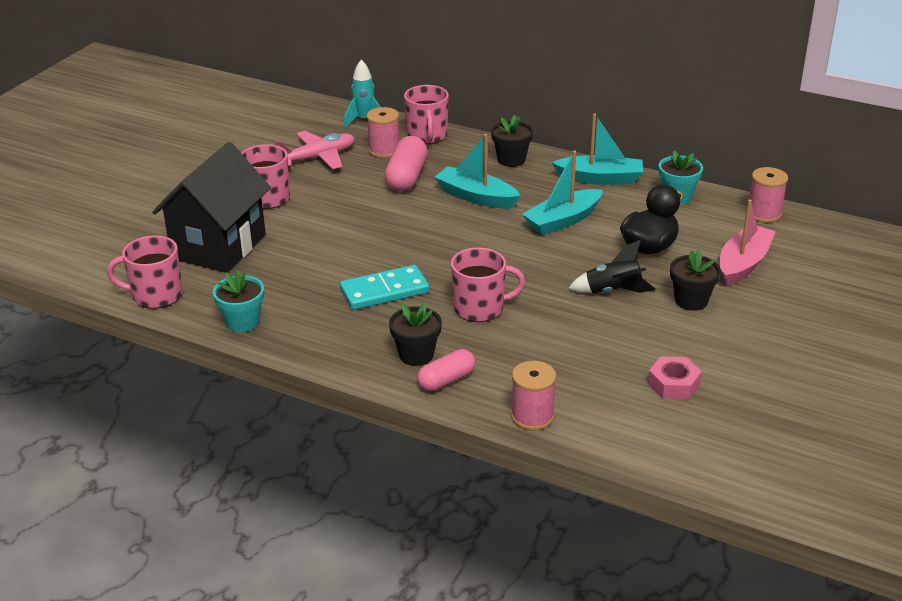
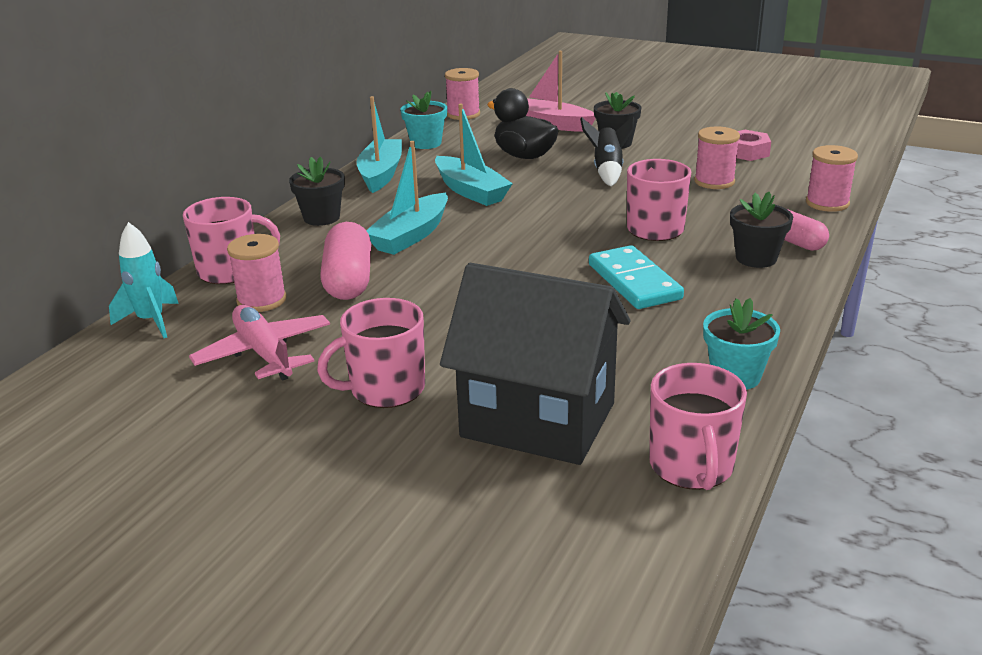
camera: 90 degrees left, 5 degrees down
pink capsule [385,136,427,192] -> pink capsule turned 75 degrees clockwise [320,222,371,300]
none -> pink spool [694,126,740,189]

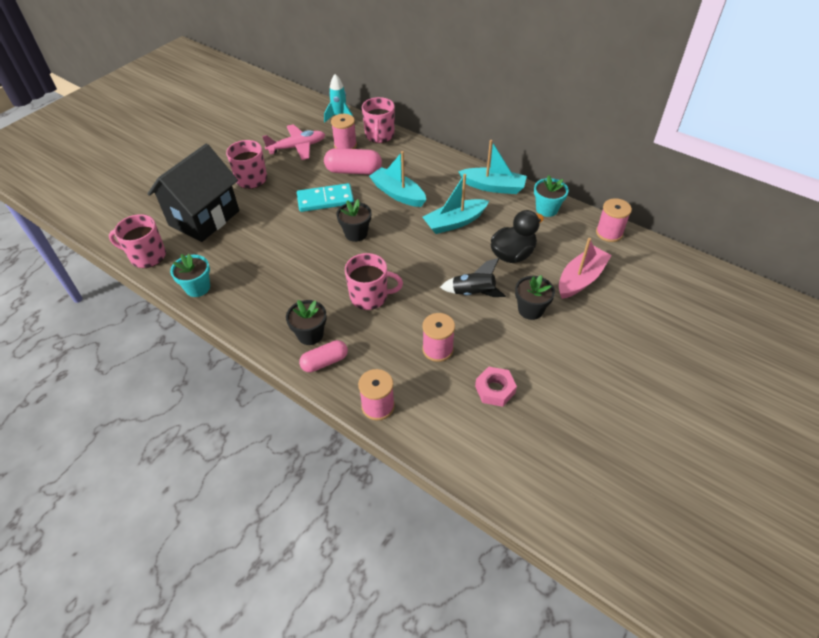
camera: 100 degrees right, 20 degrees up
black flower pot [289,157,345,226] -> black flower pot moved to [337,199,371,242]
turquoise domino [589,245,684,309] -> turquoise domino moved to [297,183,354,212]

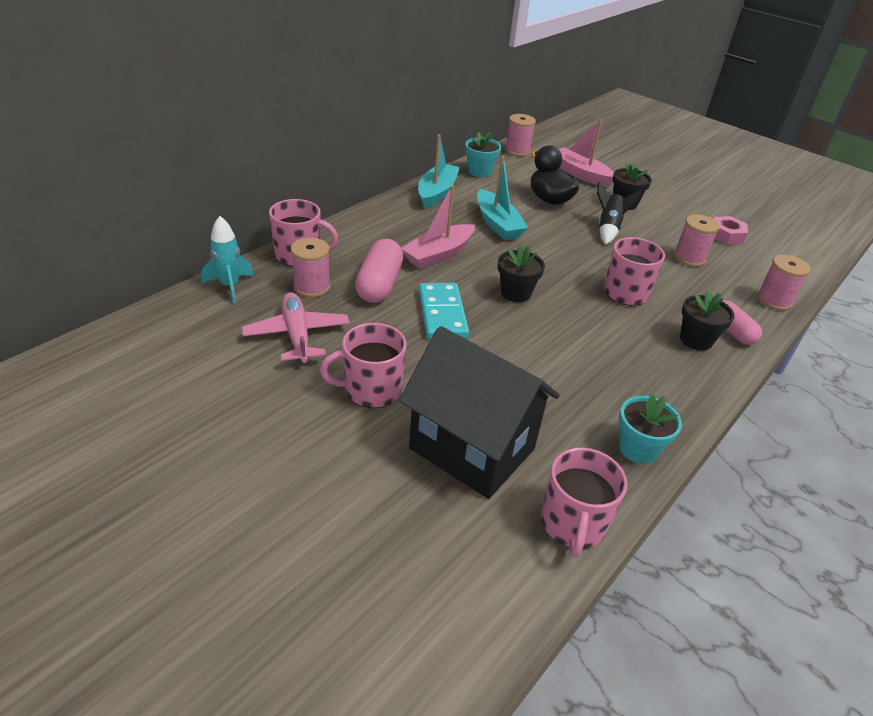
camera: 90 degrees left, 10 degrees down
turquoise boat [369,151,426,207] -> pink boat [401,185,475,269]

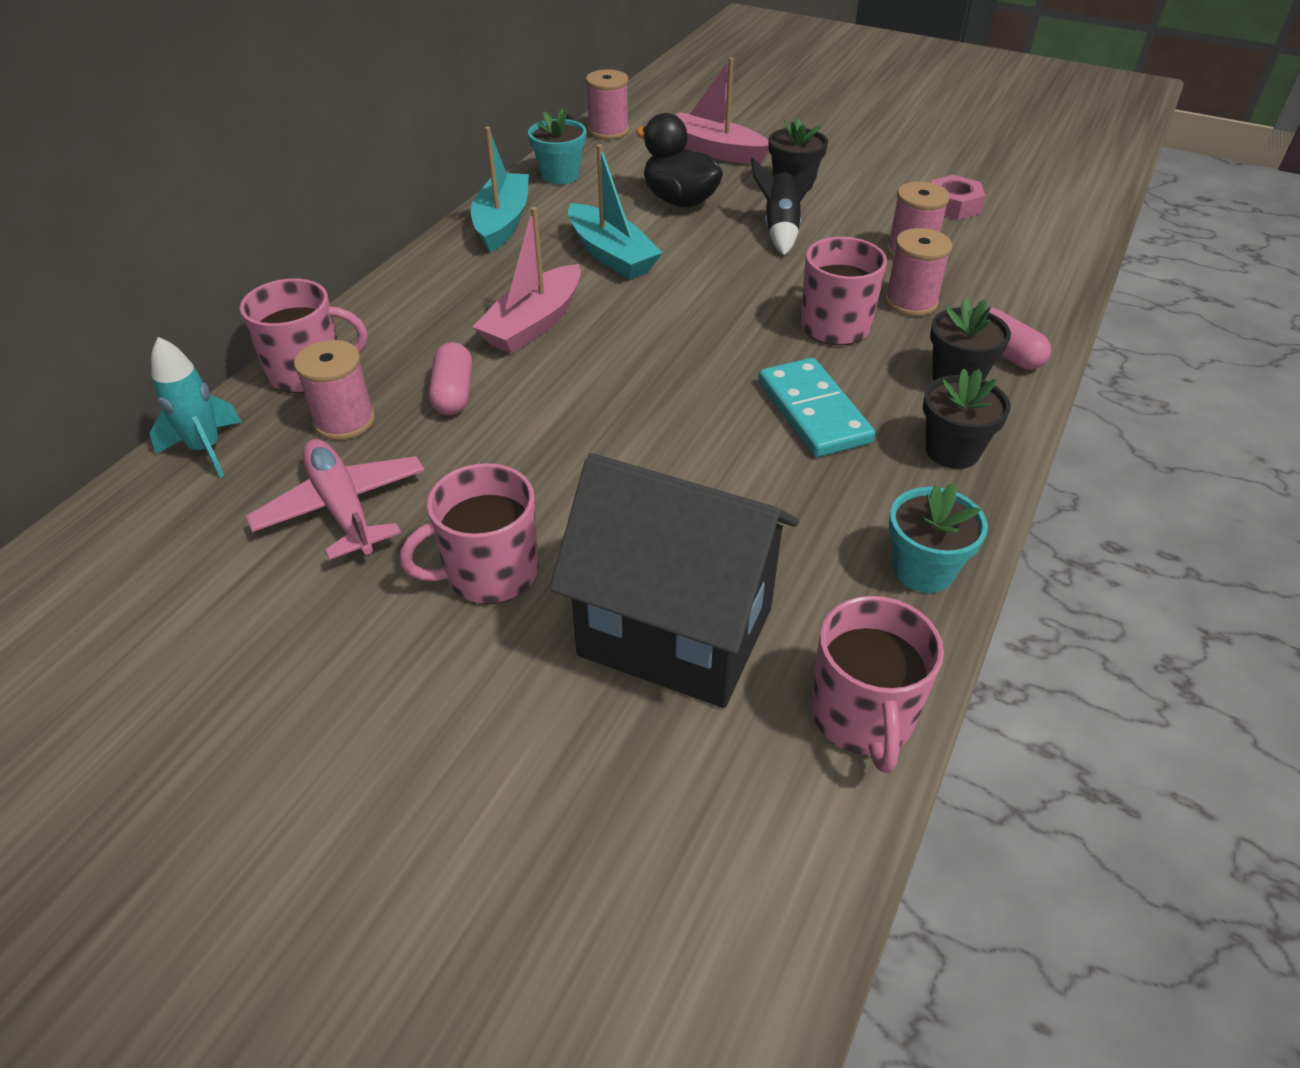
camera: 10 degrees left, 5 degrees up
pink capsule [355,239,403,303] -> pink capsule [429,342,472,415], size x0.66
turquoise domino [419,283,469,339] -> turquoise domino moved to [758,358,875,457]
black flower pot [498,244,545,302] -> black flower pot moved to [923,368,1011,469]
pink spool [757,255,811,311] -> pink spool moved to [885,228,952,316]

